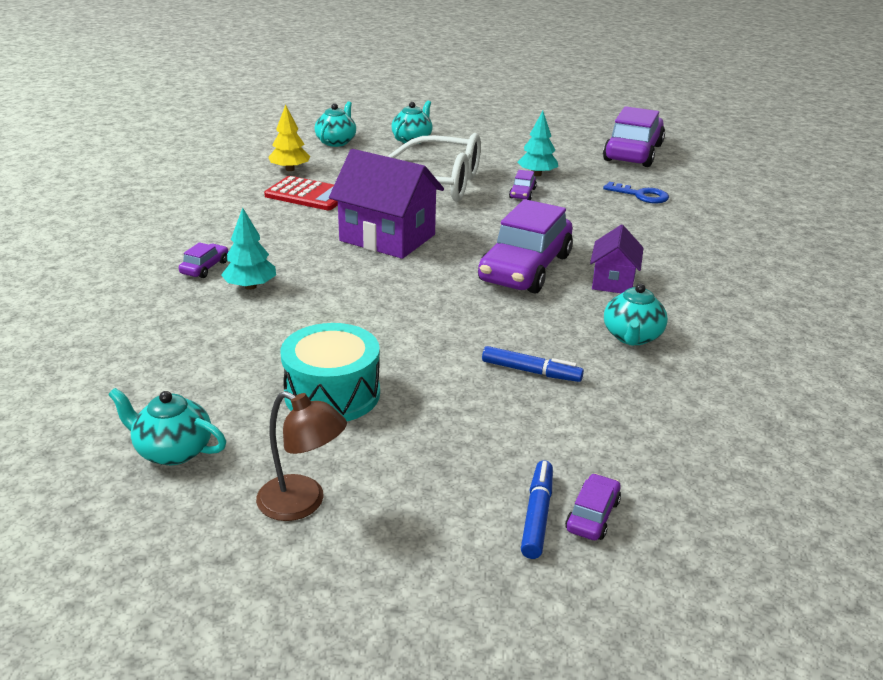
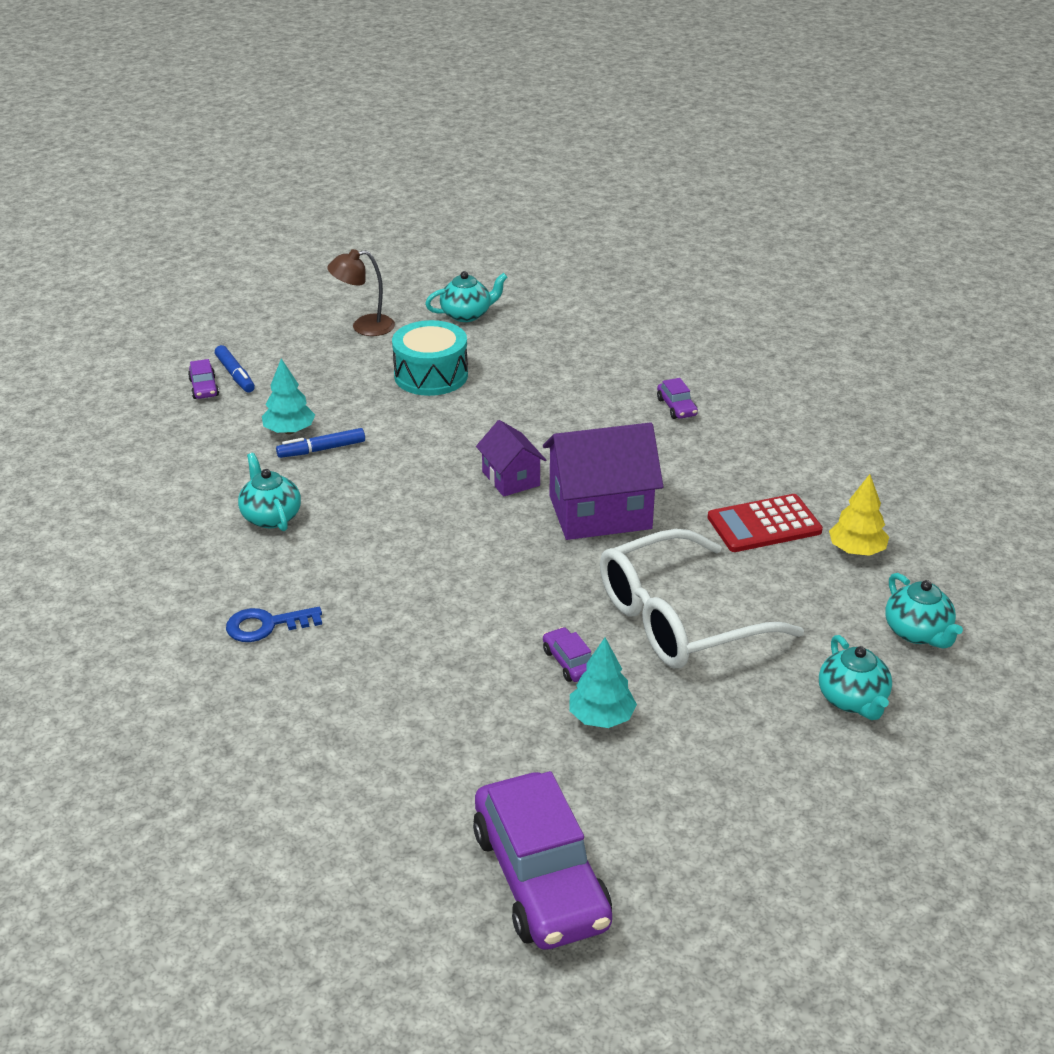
camera: 140 degrees right, 5 degrees up
turquoise tree [221,208,276,290] -> turquoise tree moved to [262,358,315,434]
purple car [478,199,573,294] -> none
purple house [590,225,643,293] -> purple house moved to [476,420,546,497]
blue key [603,182,669,204] -> blue key moved to [226,607,322,642]

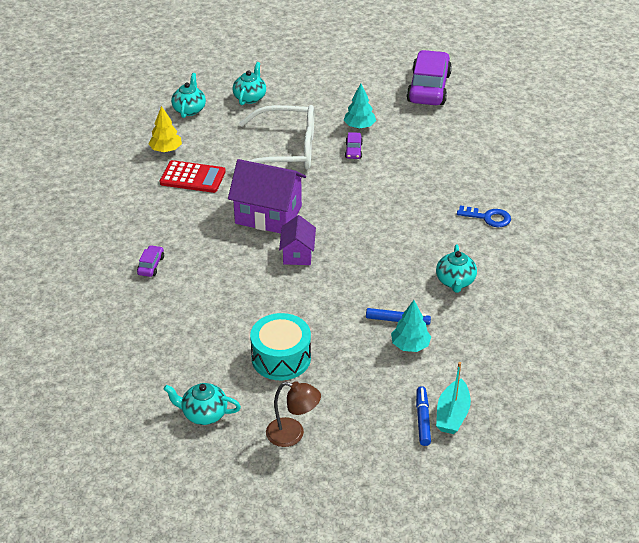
camera: 150 degrees left, 5 degrees up
purple car [188,359,219,399] -> turquoise boat [436,362,471,434]

